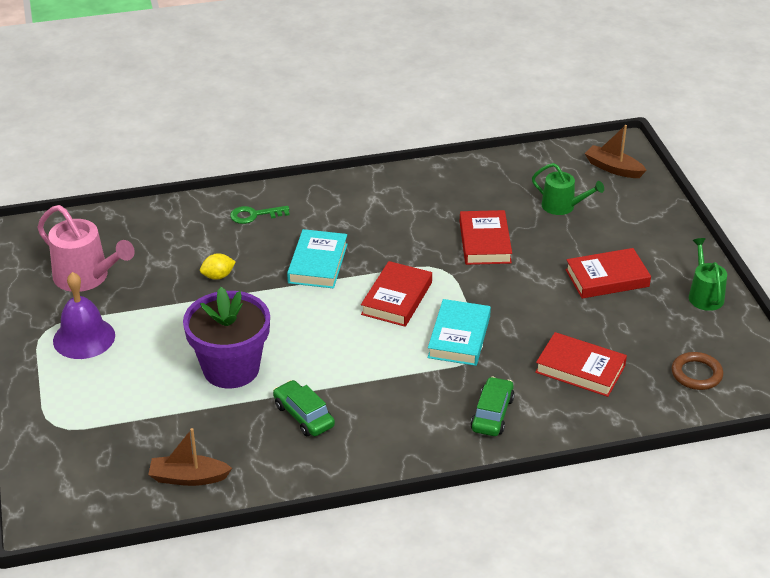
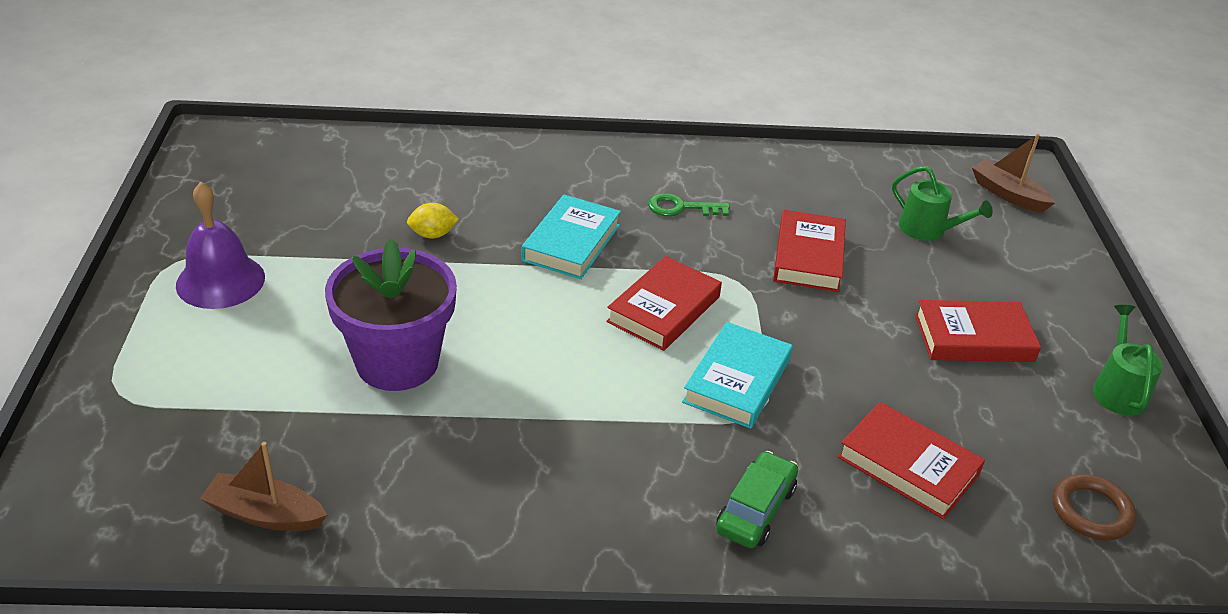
camera: 10 degrees right, 0 degrees up
pink watering can [37,205,135,292] -> none
green key [230,206,290,224] -> green key moved to [648,193,730,216]
green car [273,380,335,436] -> none

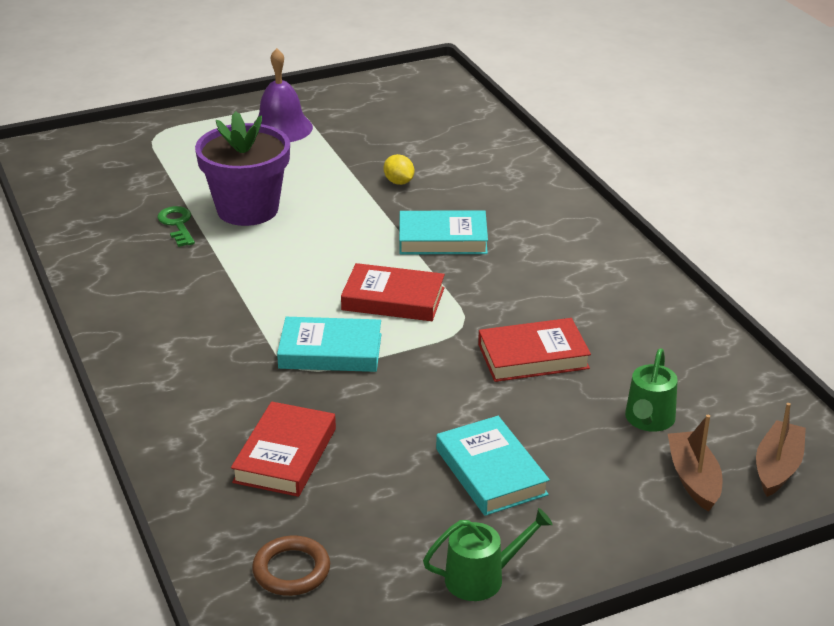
camera: 70 degrees right, 5 degrees down
brown boat [200,442,327,531] -> brown boat moved to [668,415,723,512]
green key [648,193,730,216] -> green key moved to [157,206,195,247]
green car [716,451,798,548] -> none
red book [915,300,1041,362] -> turquoise book [436,416,550,516]

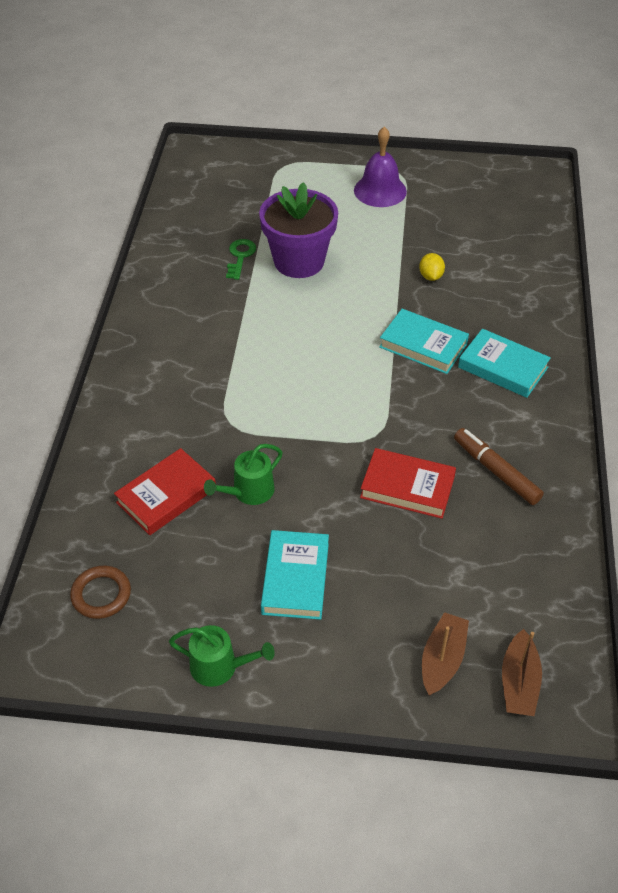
camera: 30 degrees right, 15 degrees up
turquoise book [277,317,381,372] -> turquoise book moved to [458,328,551,398]
red book [341,263,445,321] -> none
green watering can [625,348,678,432] -> green watering can moved to [204,444,283,505]
brown boat [756,403,806,497] -> brown boat turned 135 degrees clockwise [502,629,542,716]
none -> brown marker [454,428,544,505]

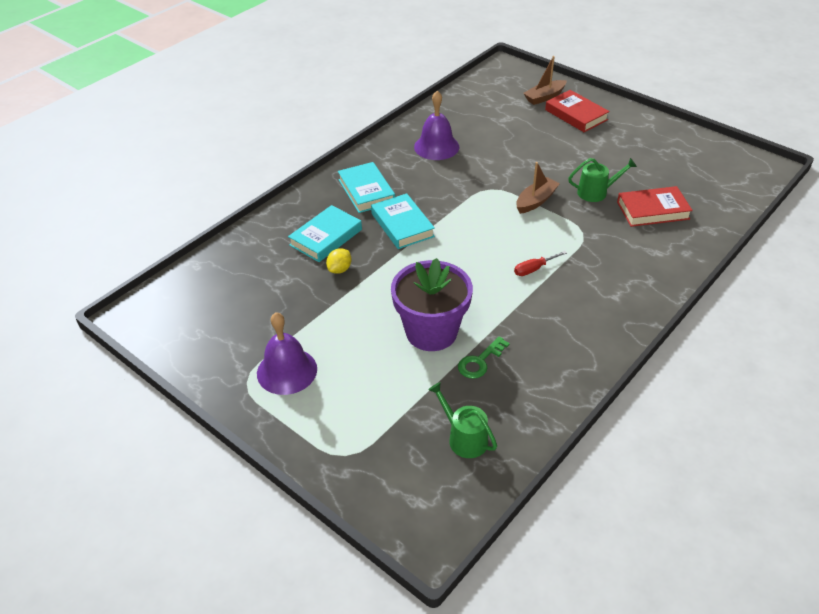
camera: 145 degrees left, 5 degrees down
brown ring [70,566,131,619] -> none
green watering can [169,625,275,687] -> green watering can moved to [428,382,497,458]
turquoise book [261,530,329,620] -> turquoise book moved to [288,205,362,262]
red book [360,448,456,519] -> red book moved to [545,90,610,132]
brown marker [454,428,544,505] -> purple bell [414,91,459,160]
brown boat [502,629,542,716] -> brown boat moved to [516,162,560,214]
none -> red screwdriver [514,251,567,276]

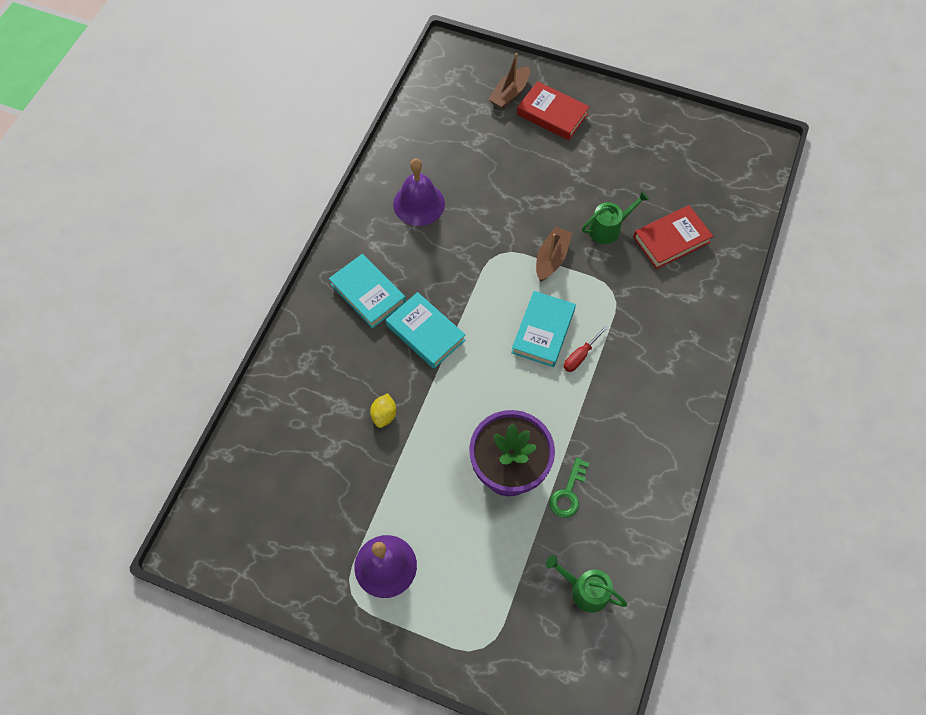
camera: 20 degrees left, 20 degrees up
turquoise book [288,205,362,262] -> turquoise book moved to [511,291,576,367]

